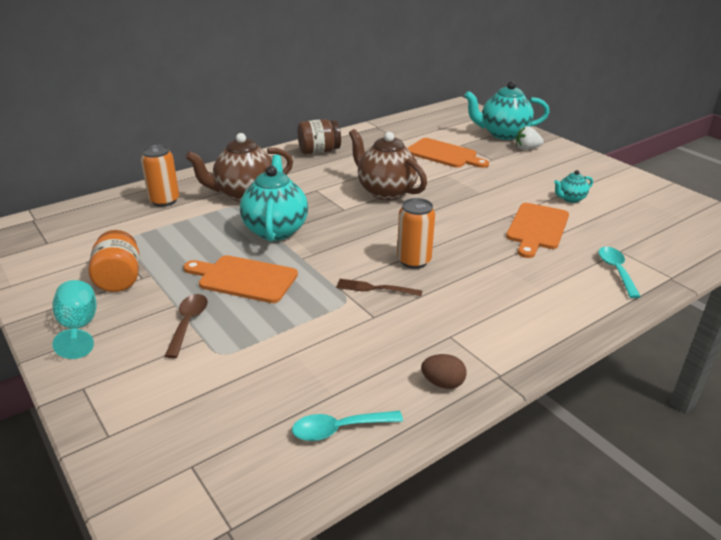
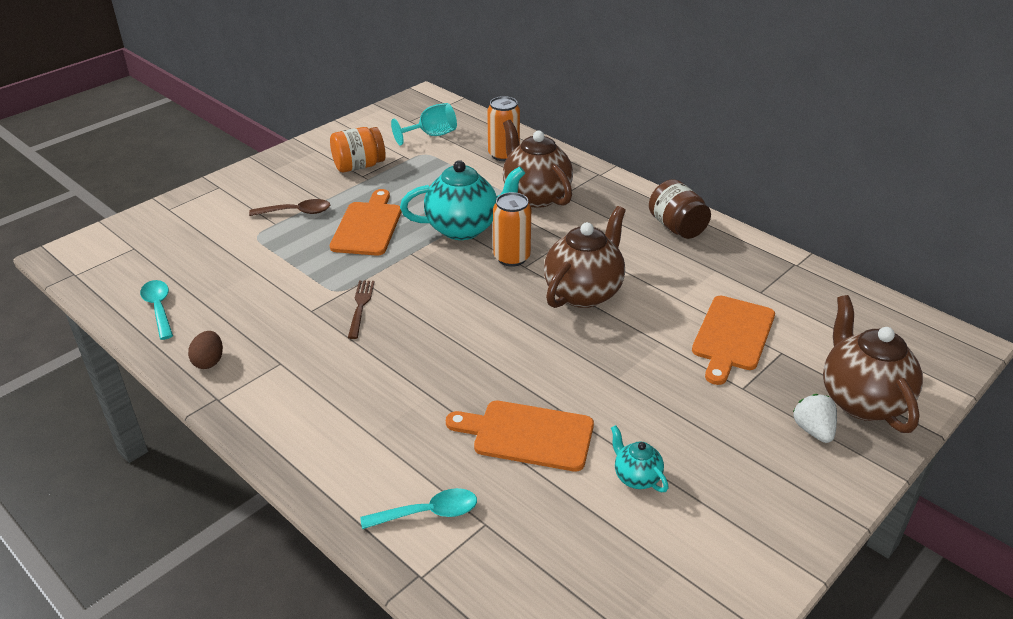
camera: 80 degrees right, 5 degrees up
turquoise goblet [53,280,97,359] -> turquoise goblet moved to [391,103,457,146]
orange can [397,198,435,269] -> orange can moved to [493,192,531,267]
turquoise teapot [464,81,550,140] -> brown teapot [823,295,923,433]

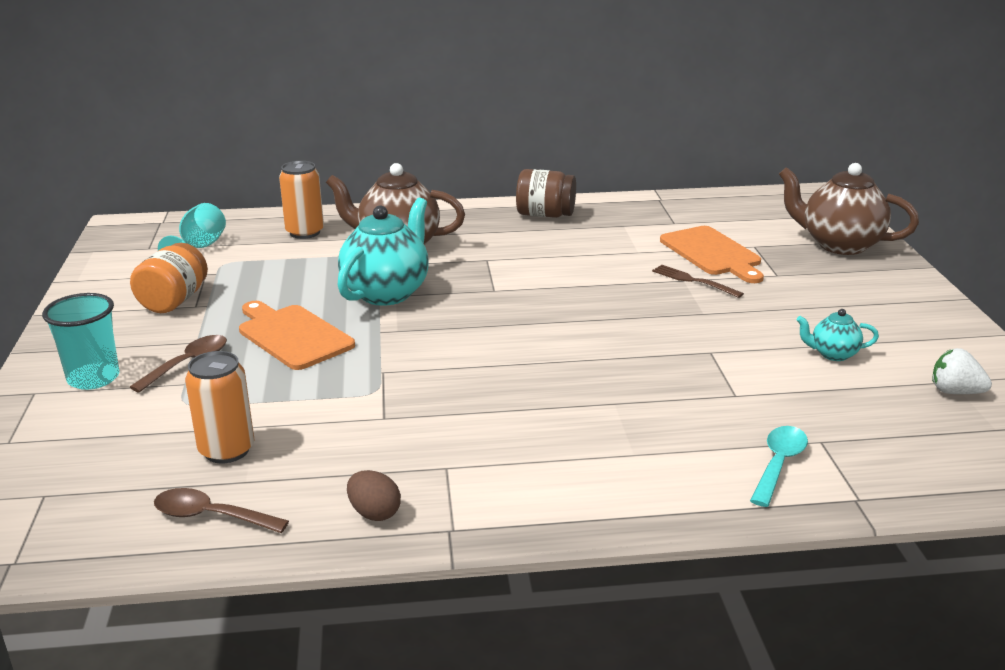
camera: 50 degrees left, 10 degrees down
turquoise spoon [140,280,173,340] -> brown spoon [154,488,289,533]
brown fork [348,280,375,339] -> brown fork moved to [652,265,744,298]
orange cutting board [446,401,594,472] -> none
orange can [493,192,531,267] -> orange can moved to [185,351,254,463]
brown teapot [544,206,626,308] -> none
white strawberry [793,394,837,443] -> white strawberry moved to [932,348,992,394]
none -> turquoise cup [42,293,120,390]

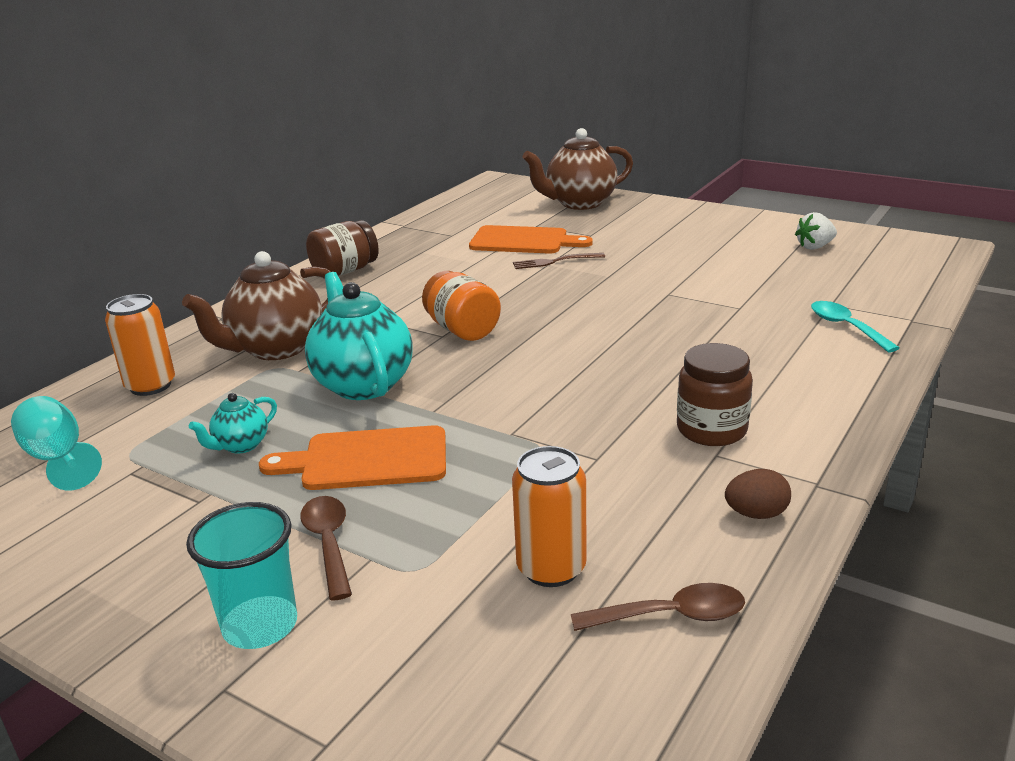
camera: 50 degrees left, 0 degrees up
orange jar [130,243,208,313] -> orange jar moved to [422,271,501,341]
brown spoon [154,488,289,533] -> brown spoon turned 150 degrees counterclockwise [571,583,745,631]
turquoise teapot [796,309,879,361] -> turquoise teapot moved to [189,393,277,454]
none -> brown jar [677,343,753,446]

